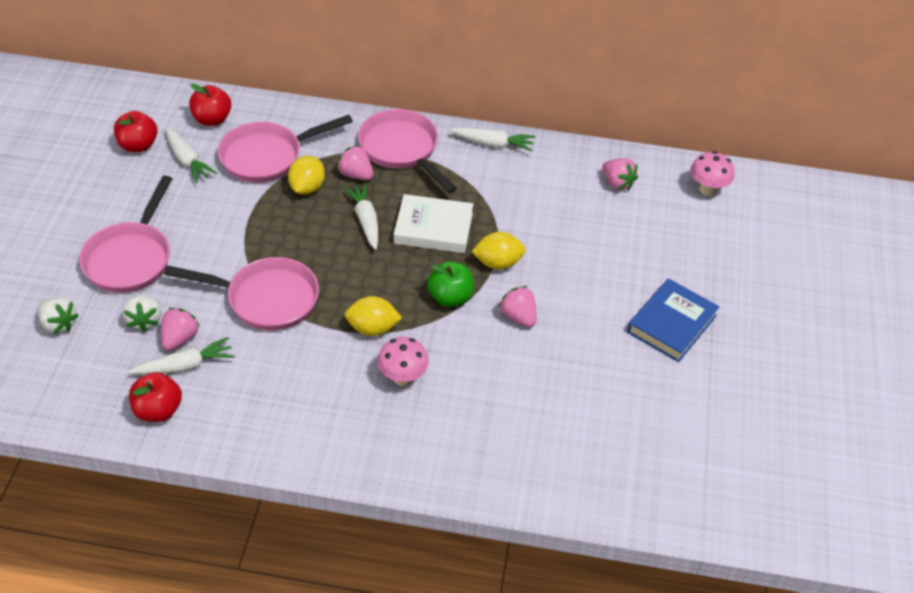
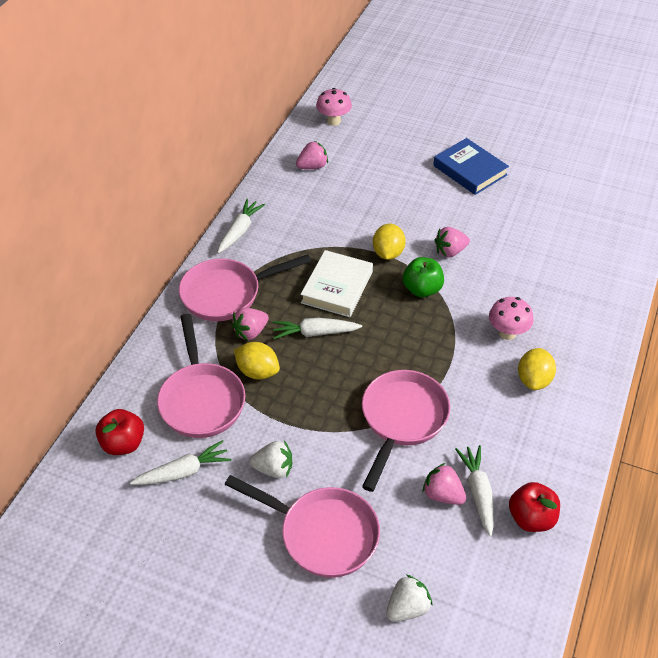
camera: 75 degrees left, 0 degrees up
red apple [114,111,157,152] -> none
white strawberry [123,293,161,332] -> white strawberry moved to [249,441,292,478]
yellow lemon [345,296,402,336] -> yellow lemon moved to [518,348,556,390]

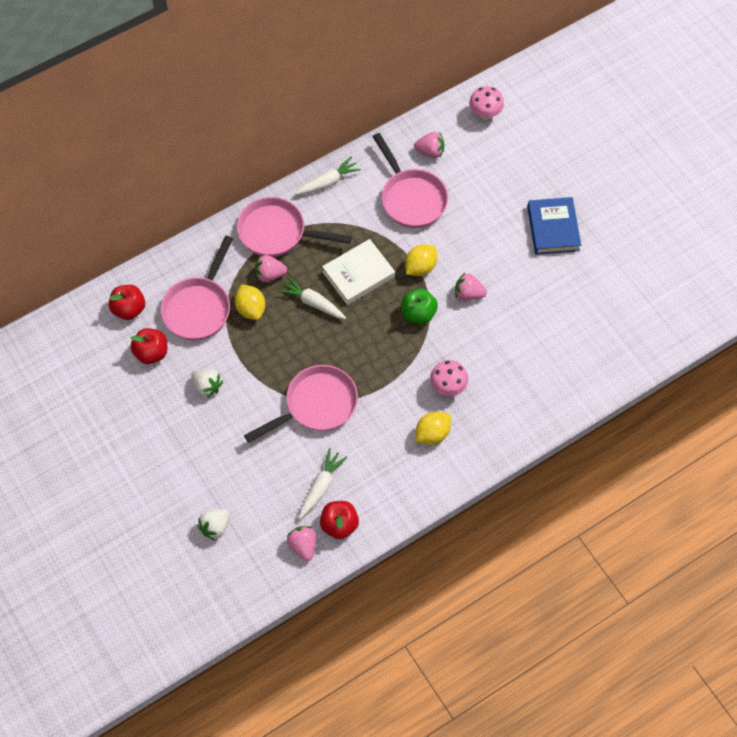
camera: 35 degrees right, 15 degrees up
white carrot [130,440,231,485] -> red apple [130,328,167,364]
pink pan [225,475,380,578] -> pink pan moved to [372,133,448,228]
white strawberry [386,575,433,622] -> white strawberry turned 135 degrees clockwise [197,509,230,541]
pink strawberry [423,463,466,505] -> pink strawberry moved to [287,526,316,561]

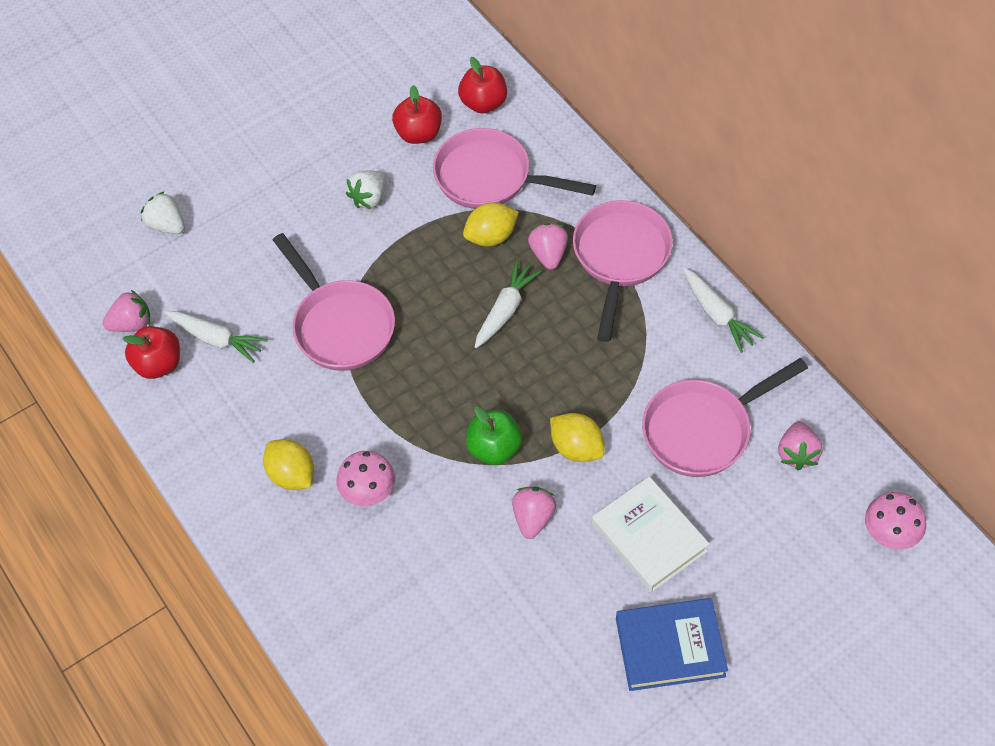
camera: 90 degrees right, 5 degrees down
white book [322,239,395,305] -> white book moved to [592,476,710,593]

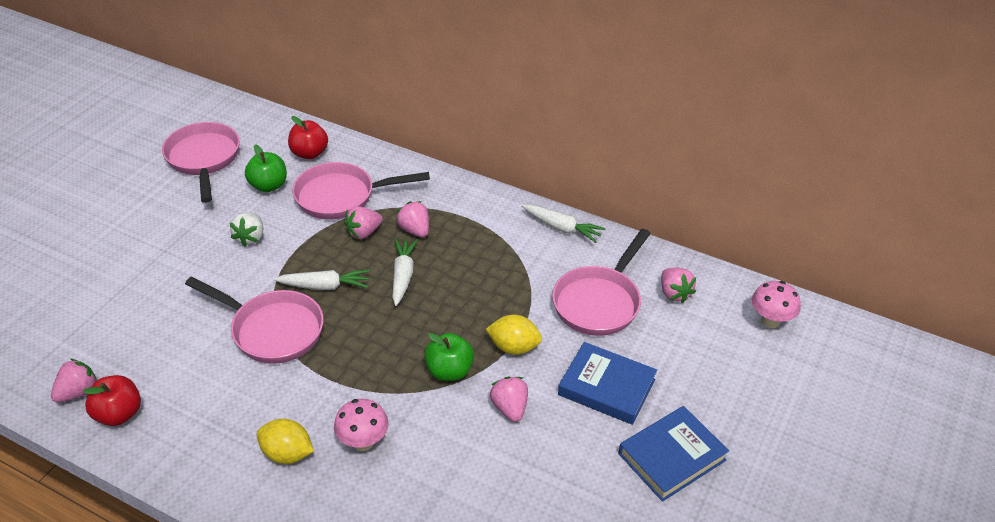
camera: 30 degrees left, 15 degrees down
white strawberry [141,191,185,234] -> none
white carrot [165,311,268,363] -> white carrot moved to [274,270,369,290]
red apple [392,85,442,144] -> green apple [245,144,287,192]
yellow lemon [463,202,519,246] -> pink strawberry [344,206,383,239]
pink pan [573,200,673,342] -> pink pan moved to [162,122,240,203]
white book [592,476,710,593] -> blue book [558,342,657,425]

